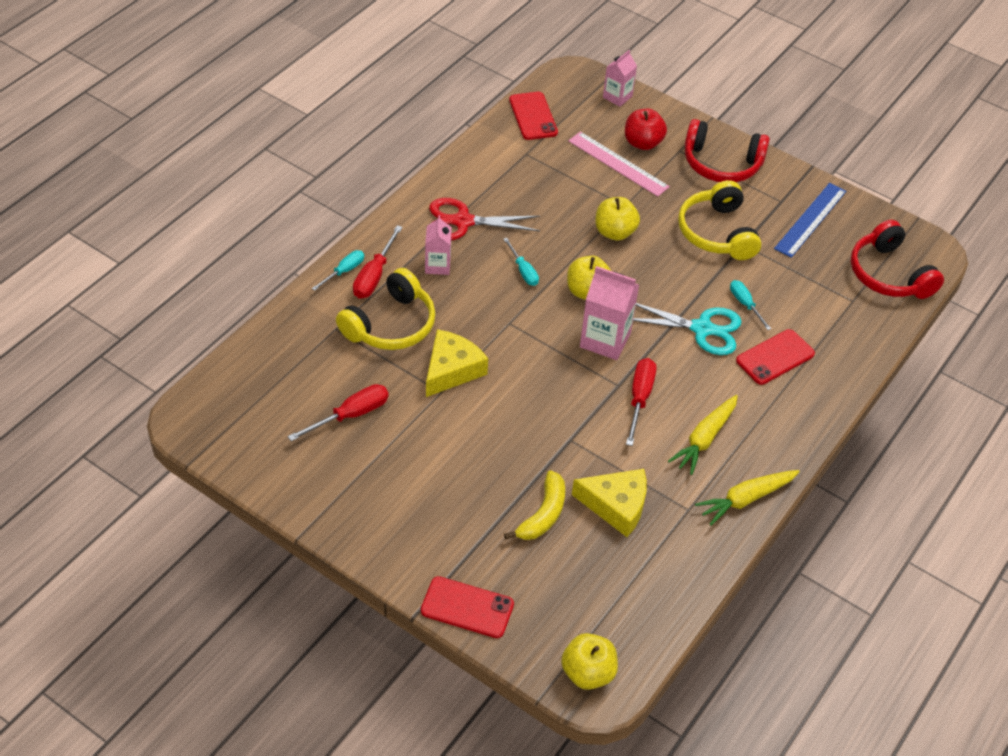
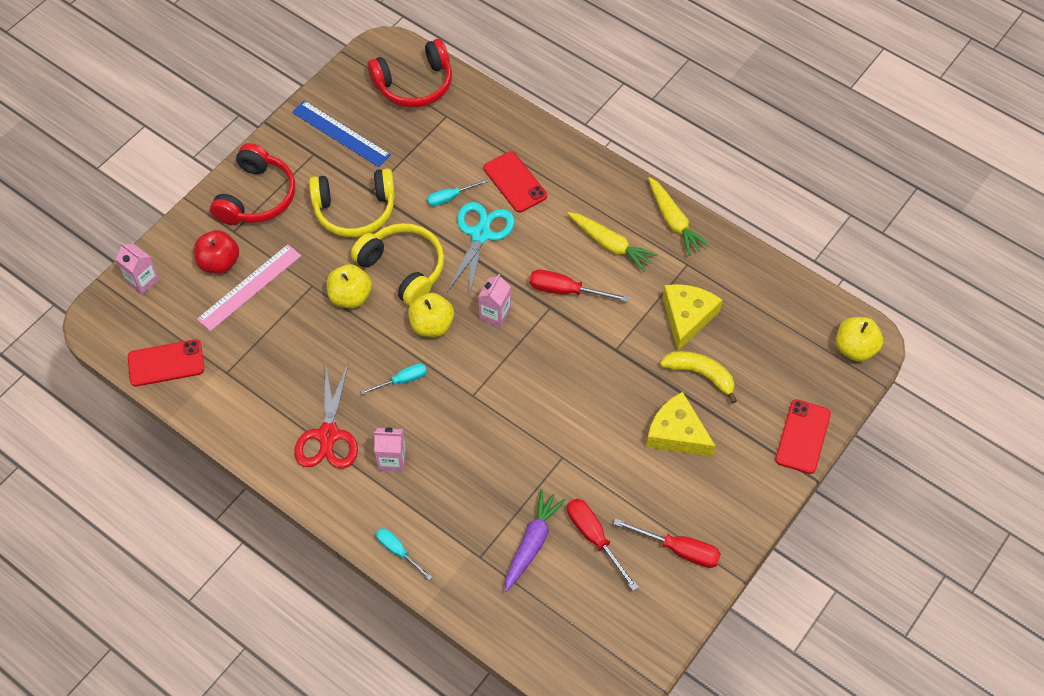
camera: 85 degrees left, 10 degrees up
yellow headphones [336,268,436,350] -> yellow headphones moved to [351,223,444,306]
red screwdriver [353,225,403,299] -> red screwdriver moved to [613,518,721,568]
yellow cheese [426,329,488,397] -> yellow cheese moved to [646,392,716,457]
pink carton [580,266,639,360] -> pink carton [478,274,511,328], size x0.62
none -> purple carrot [505,489,566,592]

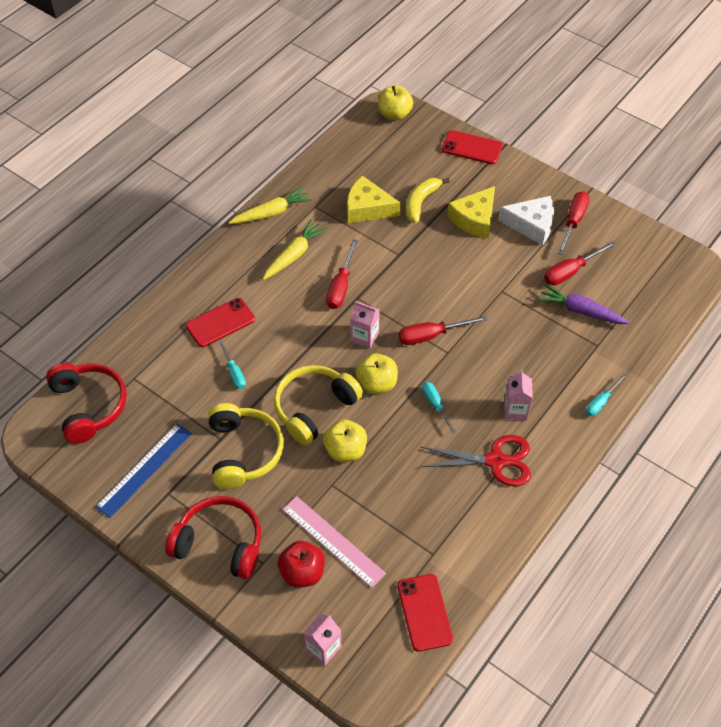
camera: 90 degrees left, 5 degrees down
turquoise scissors [447,202,515,297] -> none
none -> red screwdriver [398,316,487,345]
none -> white cheese [498,196,554,245]

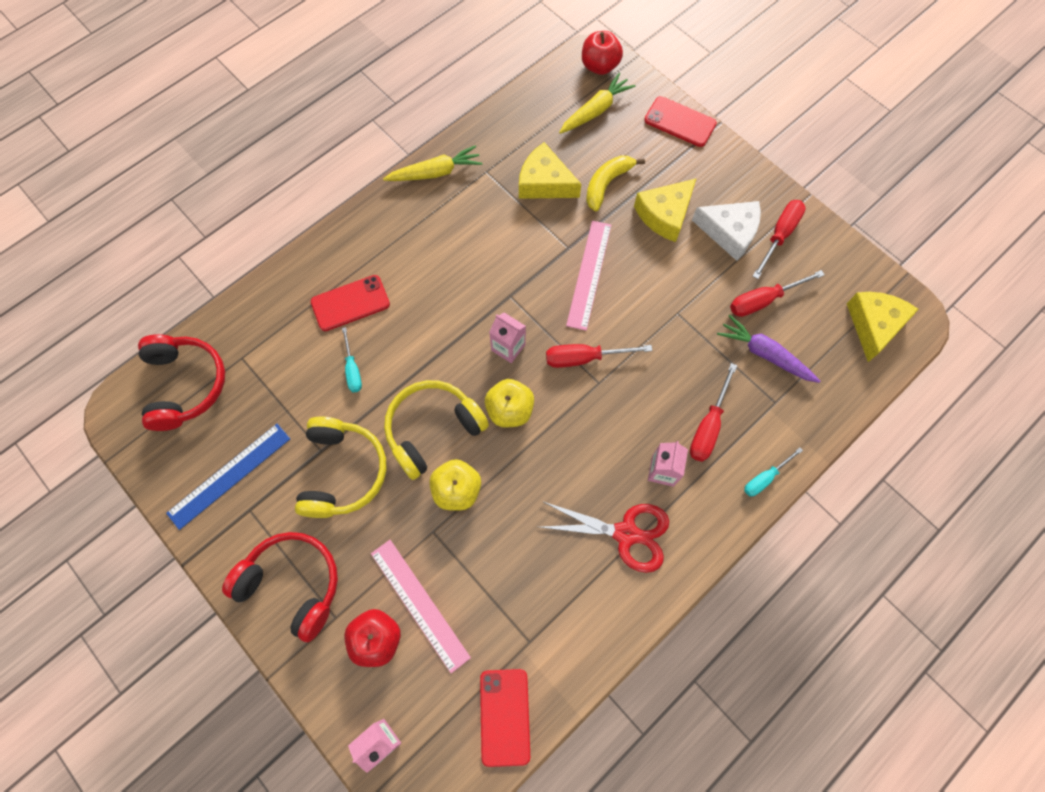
camera: 10 degrees right, 15 degrees up
yellow carrot [263,220,327,280] -> yellow carrot moved to [559,73,636,134]
red screwdriver [326,239,358,309] -> red screwdriver moved to [690,363,737,462]
yellow apple [378,85,413,120] -> red apple [582,31,623,75]
turquoise screwdriver [422,382,456,434] -> none
none -> pink ruler [566,221,611,331]
none -> yellow cheese [847,292,919,362]

